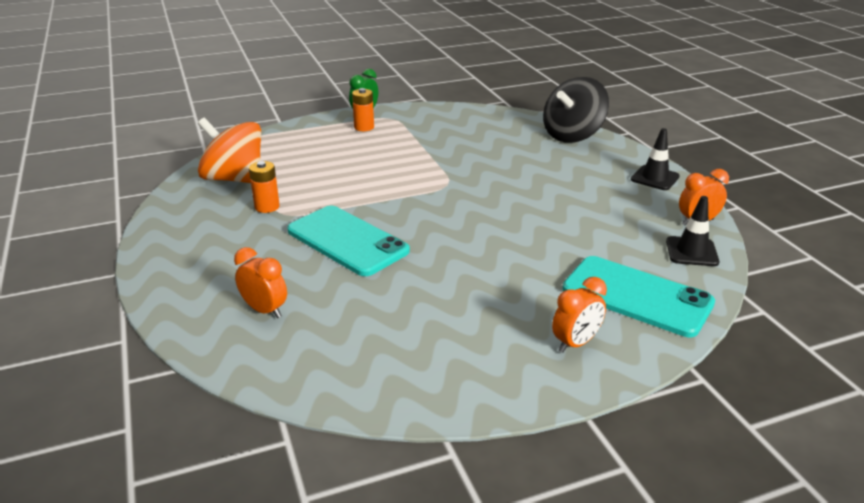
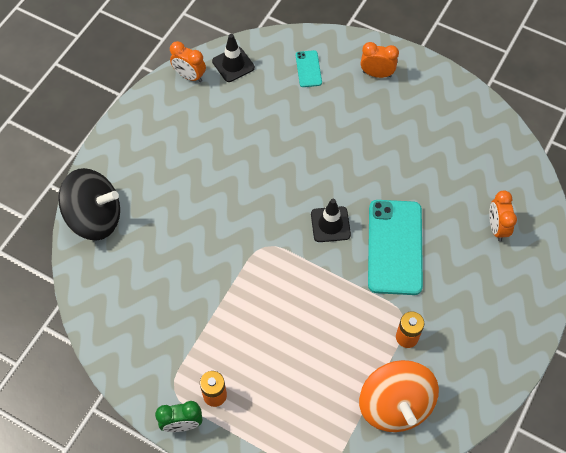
camera: 130 degrees left, 30 degrees up
turquoise phone [562,256,715,337] -> turquoise phone [296,50,322,87], size x0.47
black traffic cone [631,128,680,190] -> black traffic cone moved to [311,199,351,242]

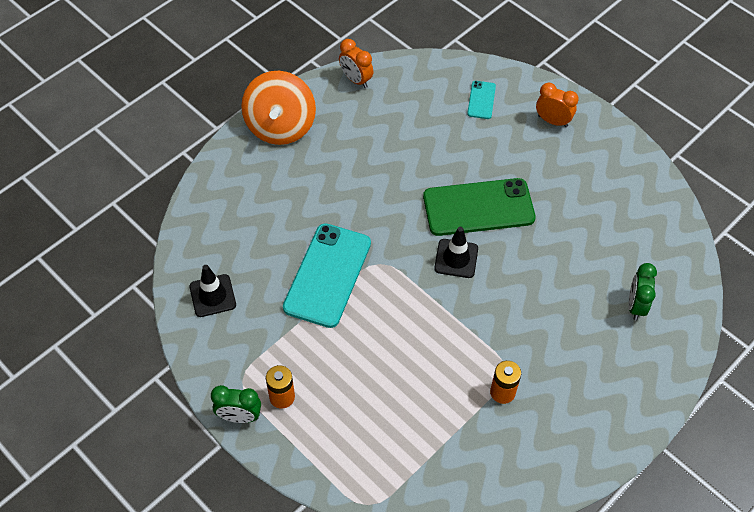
camera: 15 degrees right, 5 degrees down
black spinning top [58,168,120,241] -> none
black traffic cone [212,34,255,82] -> black traffic cone moved to [189,265,236,317]
orange spinning top [359,360,439,432] -> orange spinning top moved to [241,71,316,145]
turquoise phone [368,200,423,295] -> turquoise phone moved to [283,223,371,328]
orange clock [489,190,517,241] -> green clock [629,263,657,320]
none -> green phone [423,178,536,236]

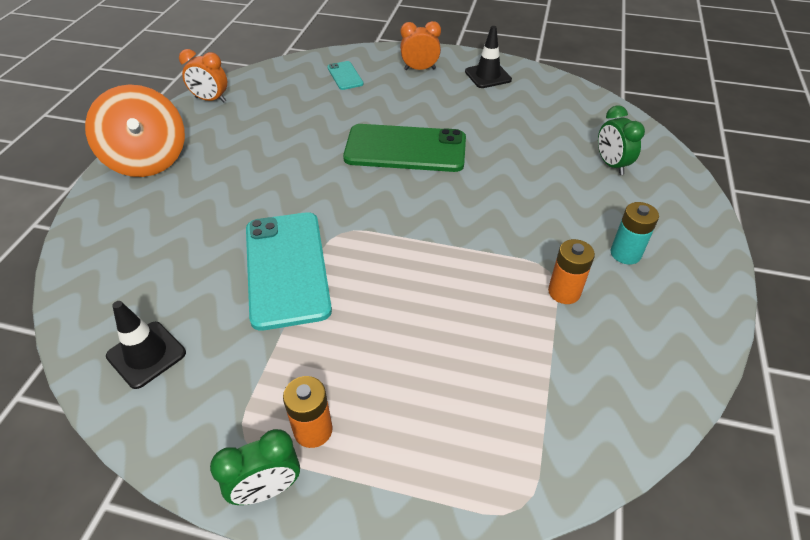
camera: 30 degrees left, 10 degrees down
green phone [423,178,536,236] -> green phone turned 45 degrees clockwise [343,124,466,172]
black traffic cone [434,227,478,278] -> black traffic cone moved to [465,26,512,88]
none -> turquoise battery [611,202,659,265]

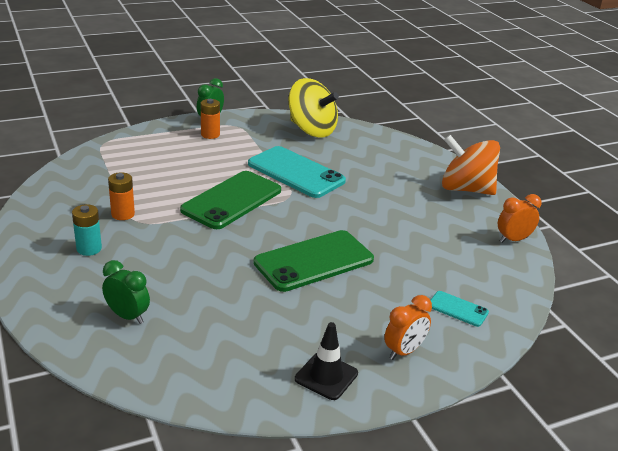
camera: 140 degrees right, 15 degrees down
black traffic cone [106,301,186,389] -> yellow spinning top [288,78,339,137]
none -> green phone [180,171,281,229]

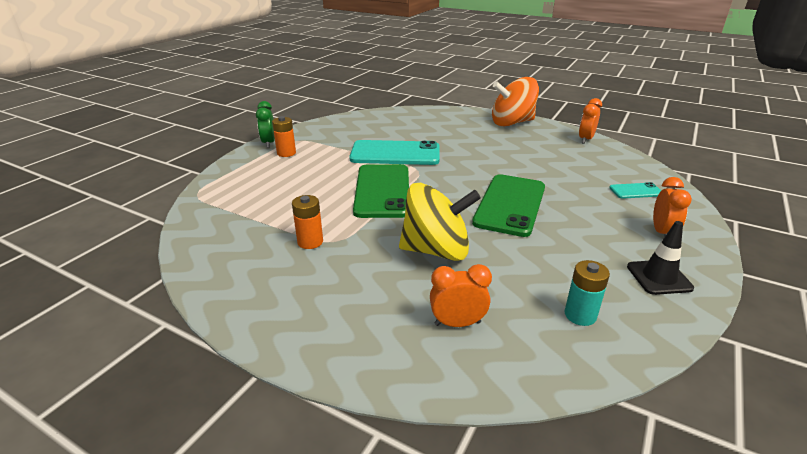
camera: 35 degrees left, 0 degrees up
turquoise battery [72,204,102,256] -> turquoise battery moved to [565,260,610,326]
green clock [102,260,150,324] -> orange clock [430,264,492,327]
yellow spinning top [288,78,339,137] -> yellow spinning top moved to [399,183,481,261]

